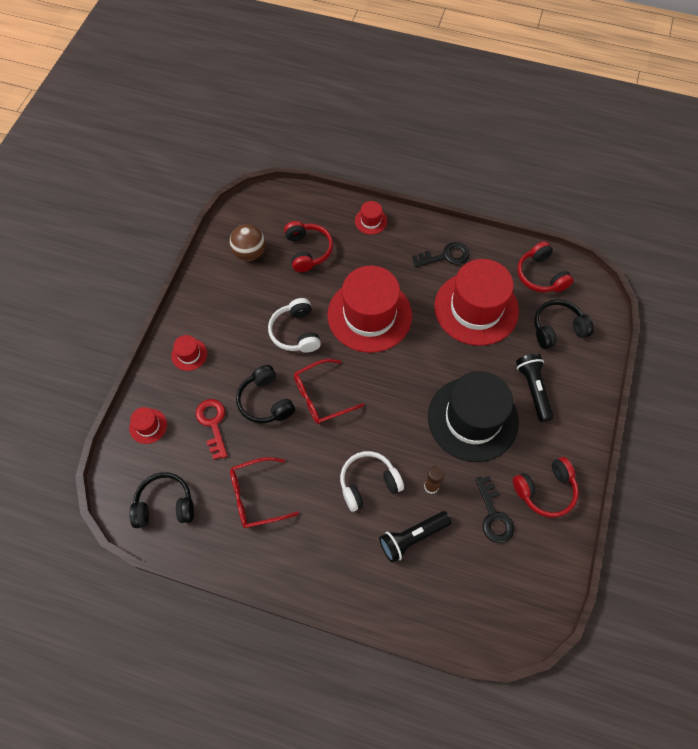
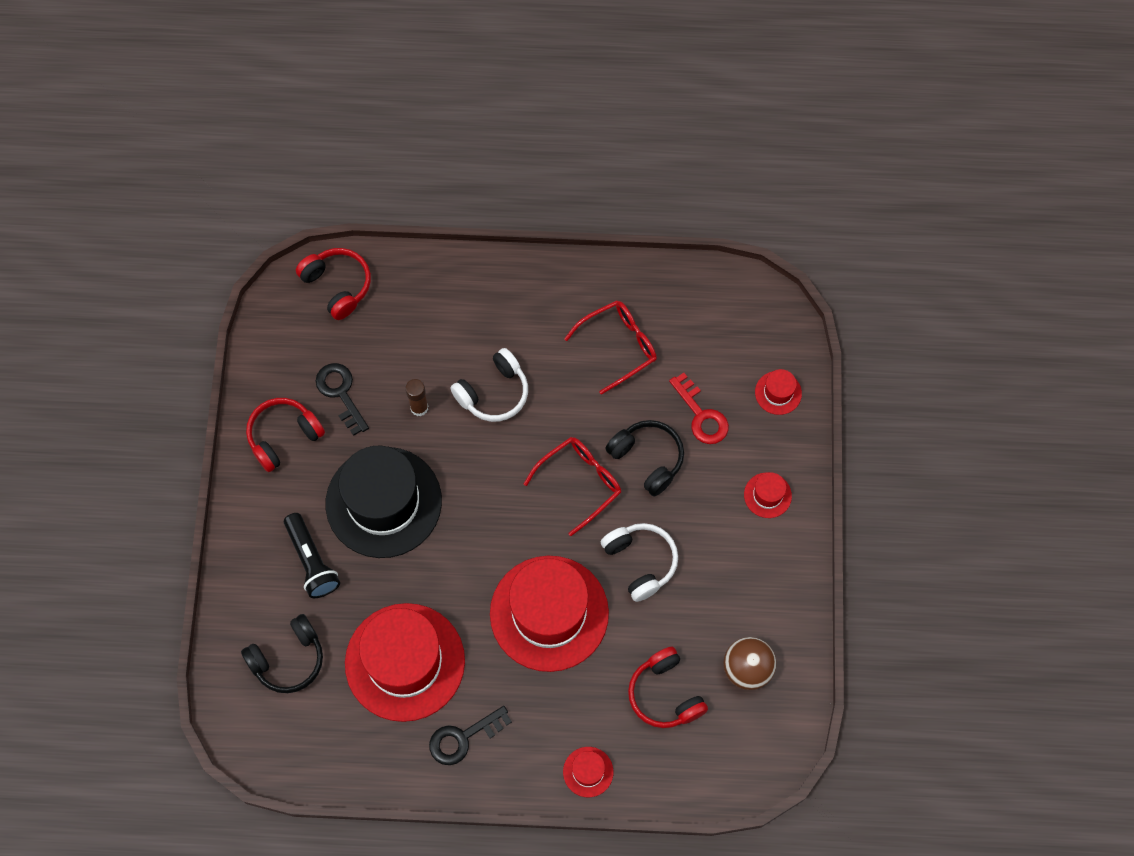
camera: 165 degrees right, 5 degrees up
black headphones [129,472,194,528] -> none
black flashlight [379,511,451,563] -> none
red headphones [517,241,574,292] -> red headphones moved to [296,248,371,320]

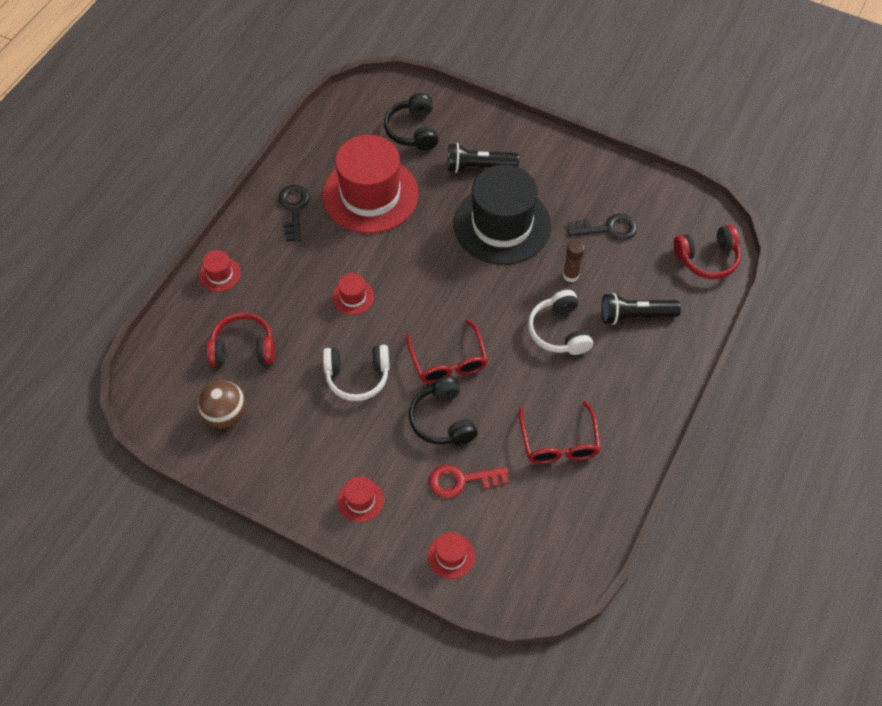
camera: 115 degrees right, 10 degrees down
red headphones [246,398,325,472] -> none
red hat [490,556,609,672] -> red hat [332,273,374,315], size x0.41
black headphones [605,420,684,497] -> black headphones turned 90 degrees clockwise [409,376,478,445]
none -> black flashlight [601,293,681,325]

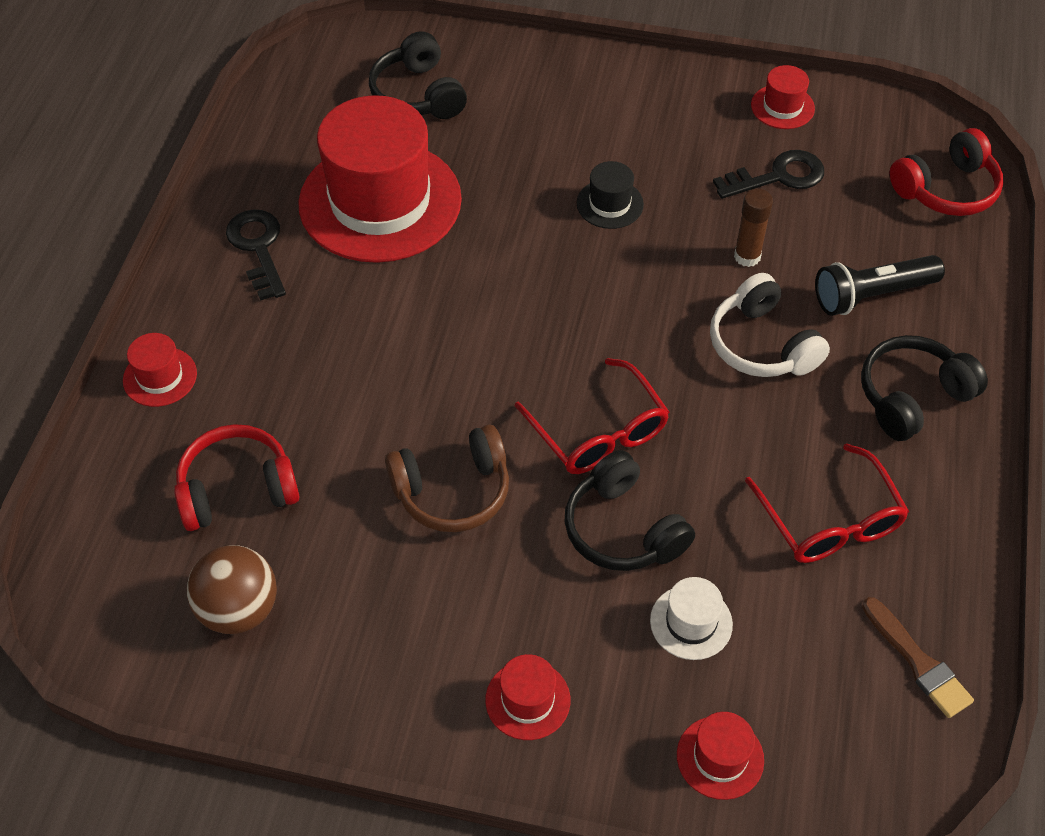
camera: 15 degrees left, 5 degrees down
white headphones [323,345,389,401] -> brown headphones [385,425,509,532]
red hat [332,273,374,315] -> red hat moved to [751,65,815,129]
red key [429,464,508,498] -> white hat [650,577,733,660]
black flashlight [448,143,519,173] -> none
black hat [454,165,551,265] -> black hat [577,161,644,229], size x0.41
none -> black headphones [861,335,988,441]
none -> brown brush [862,597,974,718]

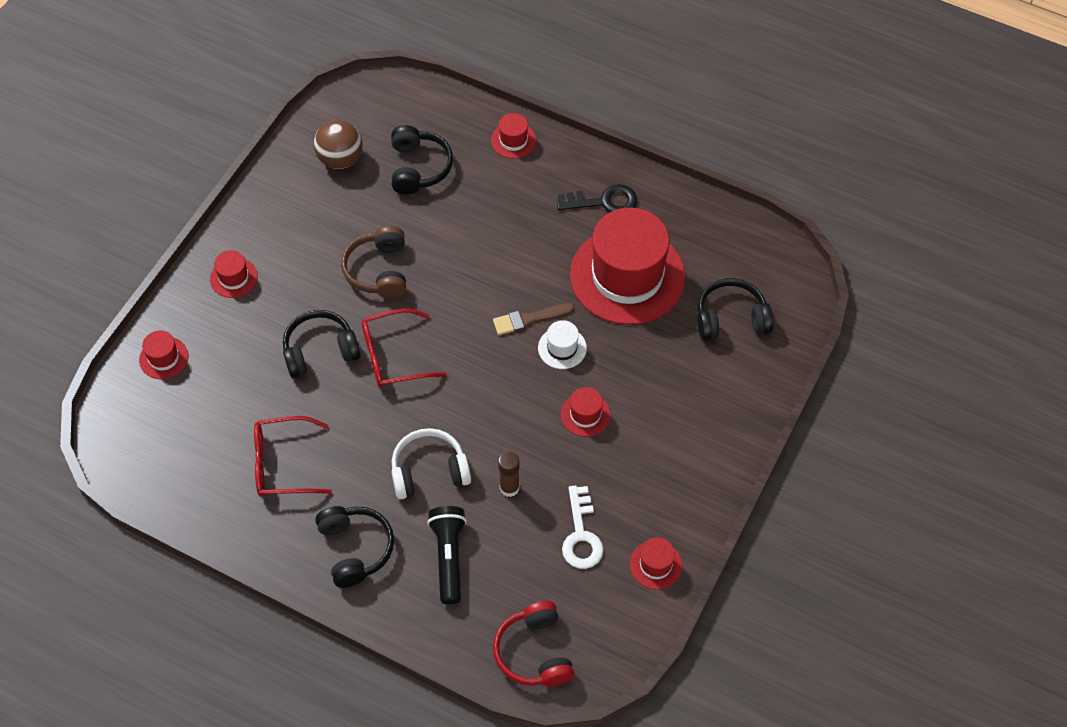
camera: 105 degrees right, 5 degrees up
red headphones [174,424,300,531] -> black headphones [391,125,453,195]
black hat [577,161,644,229] -> red hat [561,387,611,437]
white hat [650,577,733,660] -> white hat moved to [538,320,587,369]
black key [713,150,824,199] -> white key [562,486,604,569]
brown brush [862,597,974,718] -> brown brush moved to [493,303,575,335]

